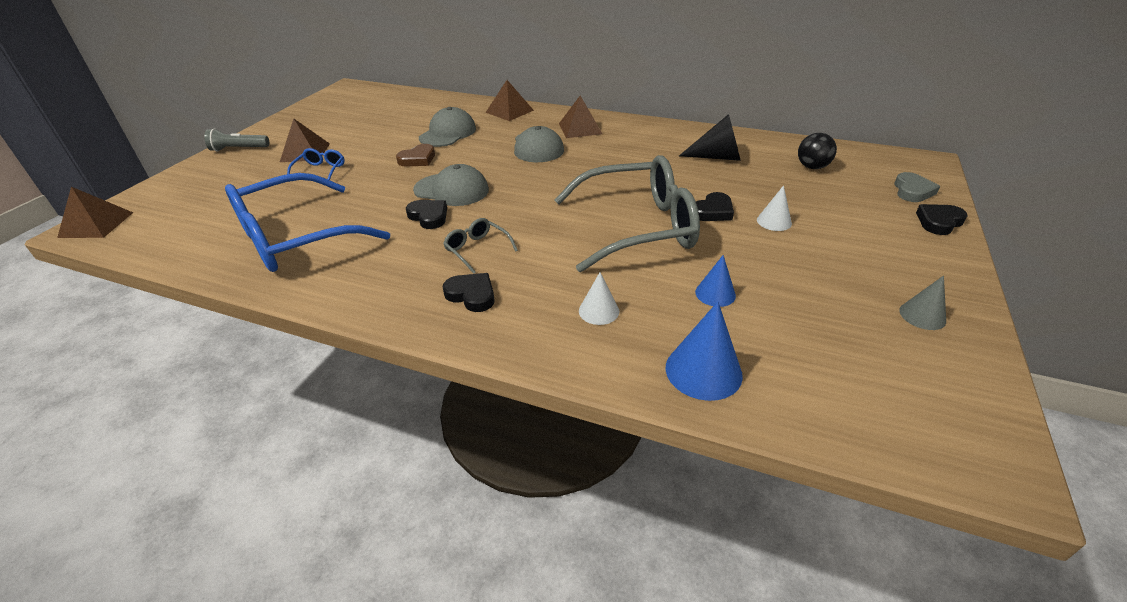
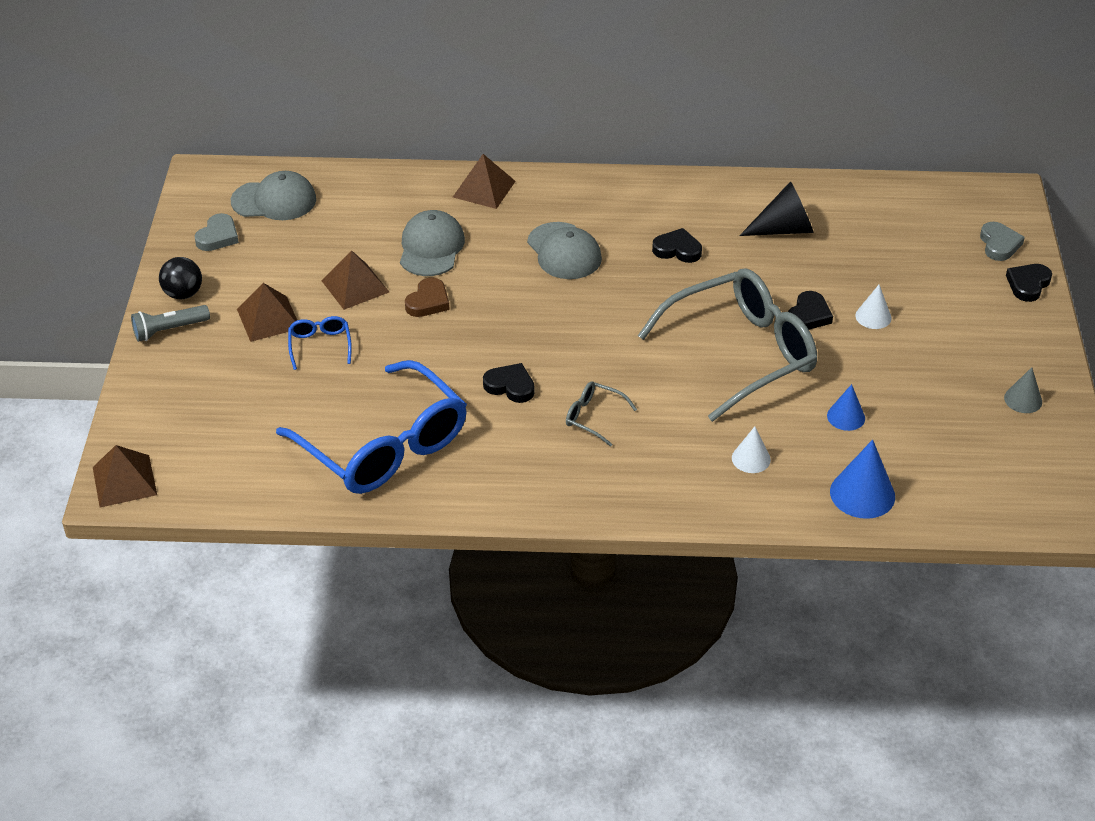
camera: 20 degrees left, 5 degrees up
blue glasses [225,173,390,272] -> blue glasses turned 75 degrees counterclockwise [276,360,467,494]
grey cap [413,164,489,206] -> grey cap moved to [231,171,316,220]
black heart [443,273,495,312] -> black heart moved to [652,228,702,263]
brown pyramid [559,96,602,138] -> brown pyramid moved to [321,251,389,310]
black ball [798,133,837,169] -> black ball moved to [159,257,202,299]
none -> grey heart [195,213,239,251]

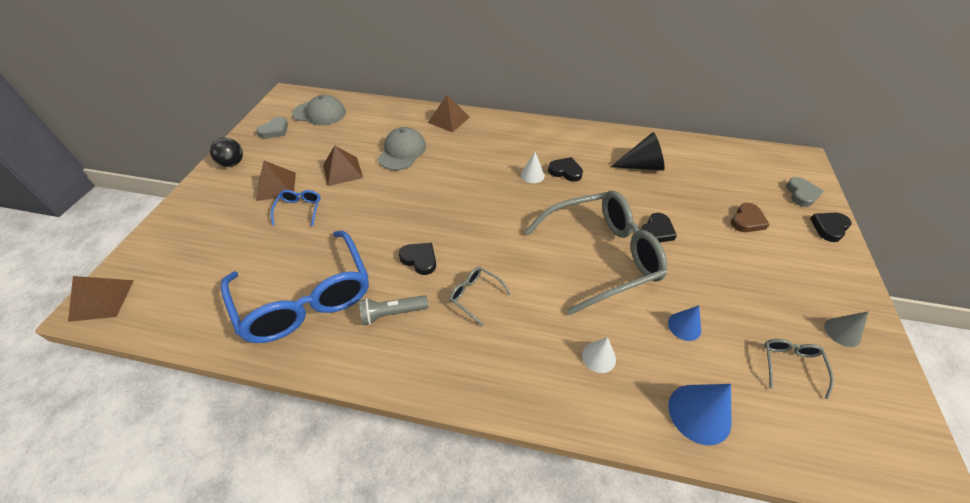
camera: 10 degrees right, 5 degrees up
grey flashlight [131,305,210,342] -> grey flashlight moved to [359,295,428,325]
brown heart [405,277,450,317] -> brown heart moved to [731,203,770,232]
grey cap [527,222,602,279] -> none
white cone [855,285,892,329] -> white cone moved to [521,152,545,183]
none -> grey glasses [764,339,834,399]

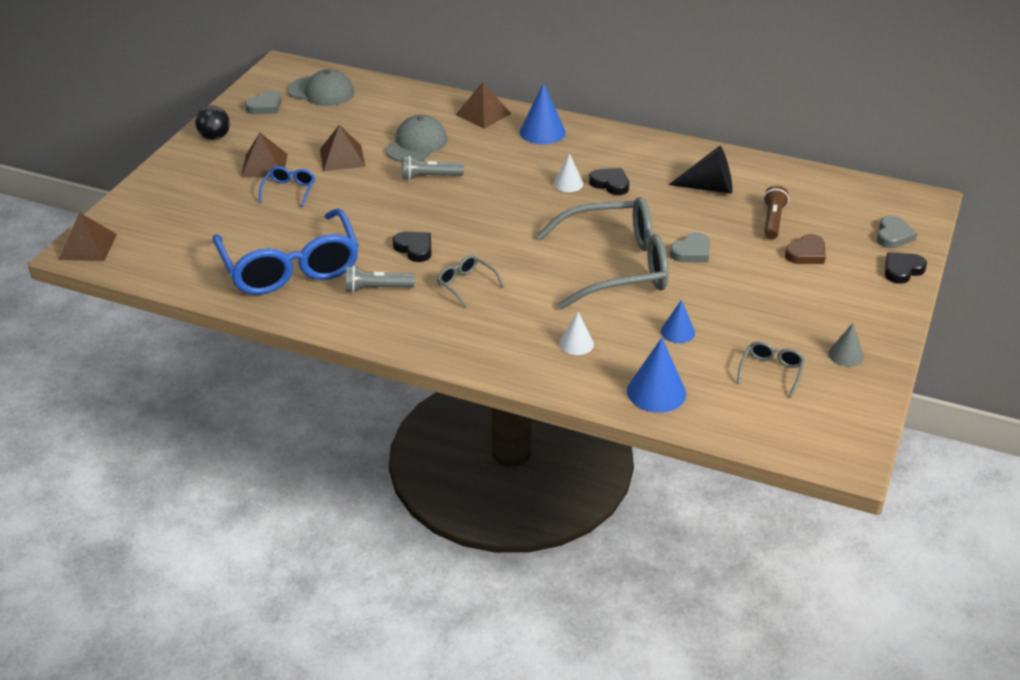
camera: 10 degrees right, 10 degrees down
black heart [641,213,677,242] -> grey heart [670,232,710,262]
none -> grey flashlight [402,156,464,180]
none -> blue cone [520,83,566,145]
none -> brown flashlight [763,185,789,240]

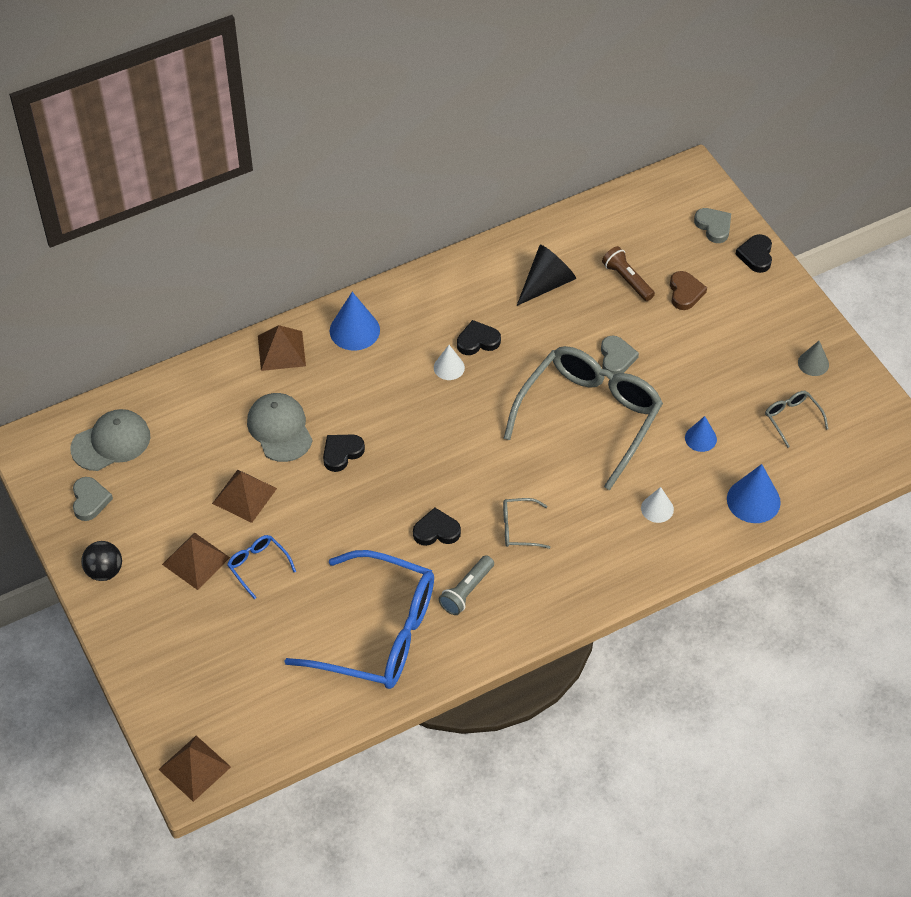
camera: 50 degrees left, 15 degrees up
grey flashlight [402,156,464,180] -> black heart [323,435,365,472]

